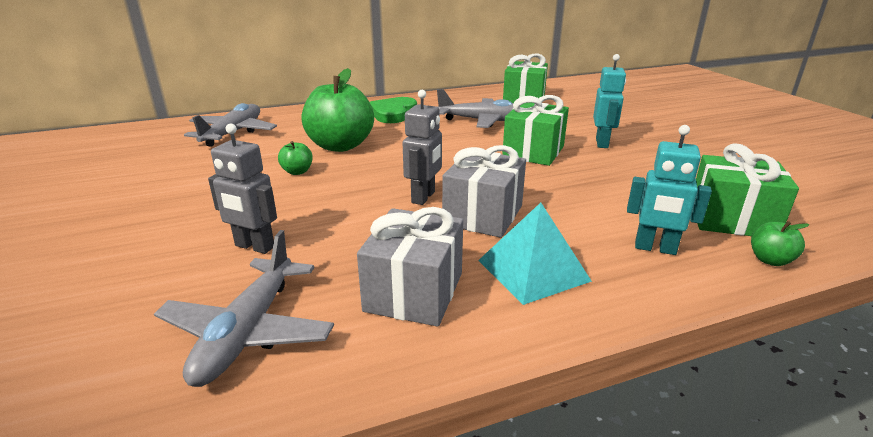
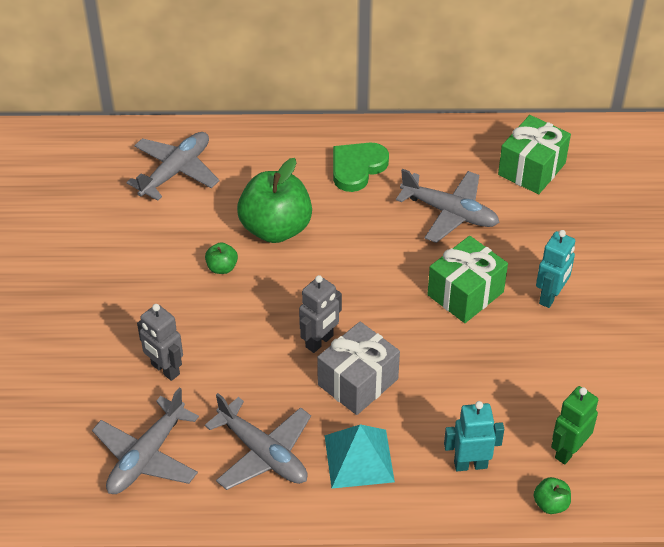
camera: 20 degrees right, 20 degrees up
grey gift [357,207,463,327] -> grey plane [205,393,311,490]
turquoise robot [627,125,712,255] -> turquoise robot turned 135 degrees clockwise [444,401,504,471]
green gift [696,143,799,236] -> green robot [551,386,598,464]

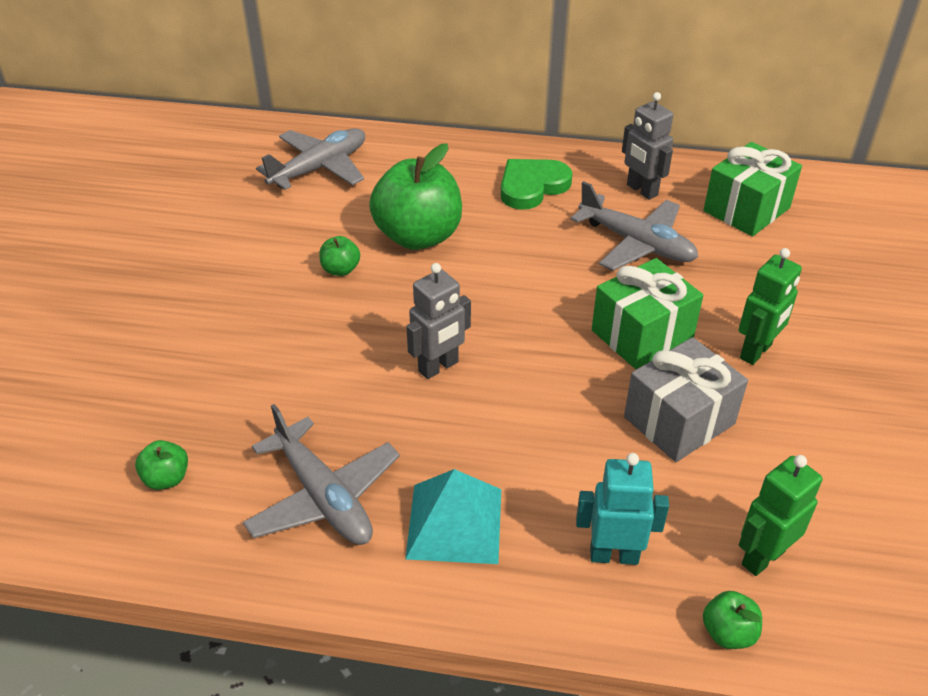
camera: 10 degrees right, 5 degrees down
grey plane [92,388,199,494] -> green apple [135,440,188,490]
grey robot [137,304,183,381] -> grey robot moved to [622,92,673,200]
grey gift [317,322,400,415] -> grey gift moved to [624,337,748,462]
turquoise robot [536,230,575,308] -> green robot [739,248,802,365]

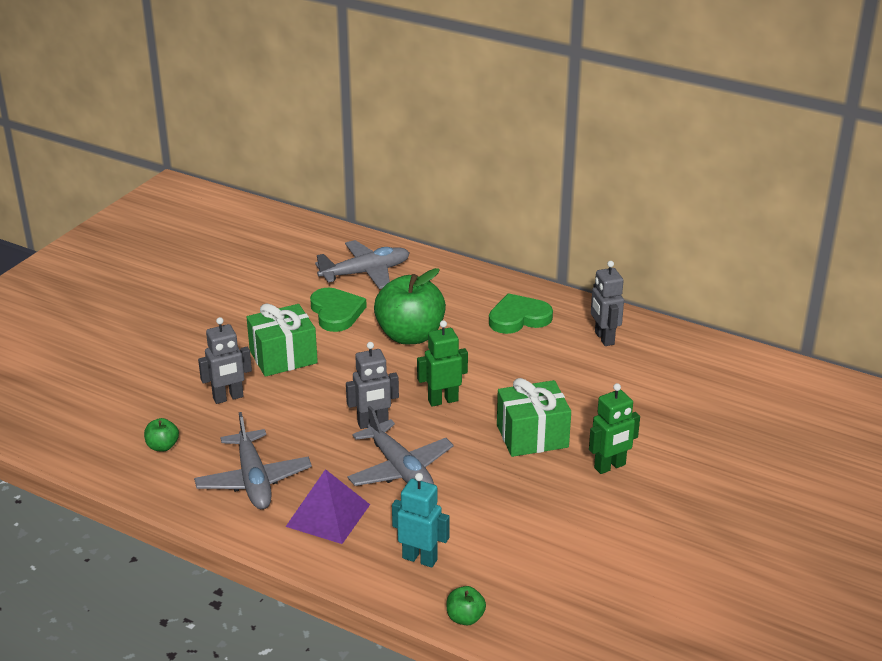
camera: 20 degrees right, 10 degrees down
green apple [319,236,360,276] -> none
turquoise pyramid [405,469,501,564] -> purple pyramid [286,469,370,544]
grey plane [570,181,698,271] -> grey plane moved to [347,406,454,486]
grey gift [624,337,748,462] -> none
green gift [704,142,802,236] -> green gift moved to [247,303,318,377]
green robot [739,455,823,576] -> green robot moved to [417,320,468,407]
none -> grey robot [198,317,252,404]
none -> green heart [310,288,367,332]

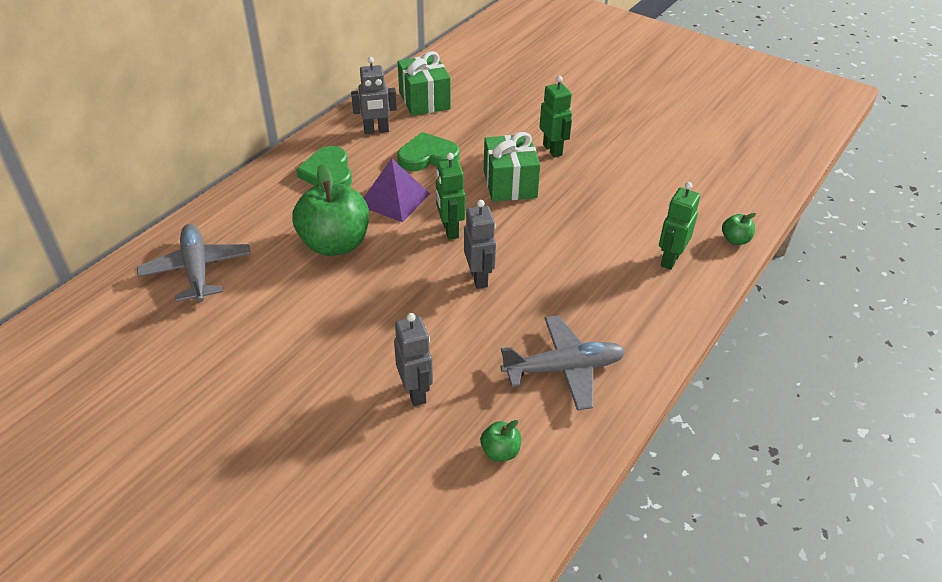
camera: 85 degrees left, 10 degrees up
green gift [247,303,318,377] -> green gift moved to [398,51,451,116]
purple pyramid [286,469,370,544] -> purple pyramid moved to [364,158,430,222]
green heart [310,288,367,332] -> green heart moved to [397,132,459,171]
grey plane [347,406,454,486] -> none
turquoise robot [392,473,450,568] -> green robot [659,182,700,270]

